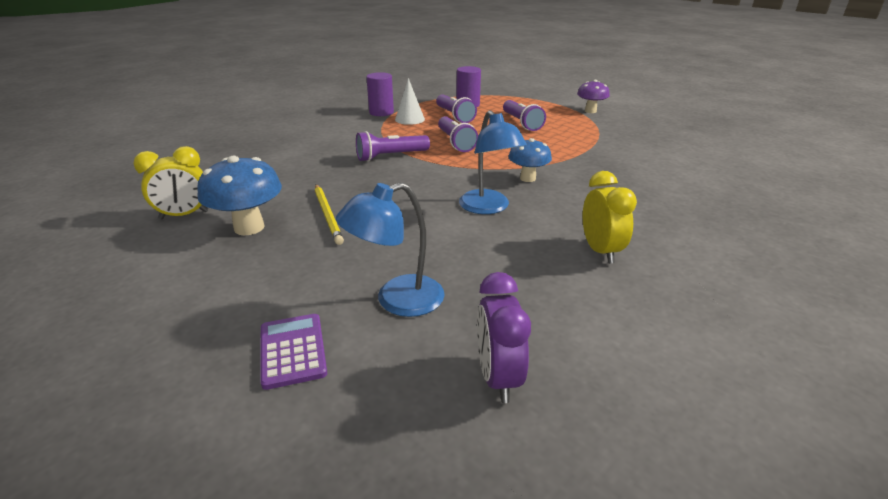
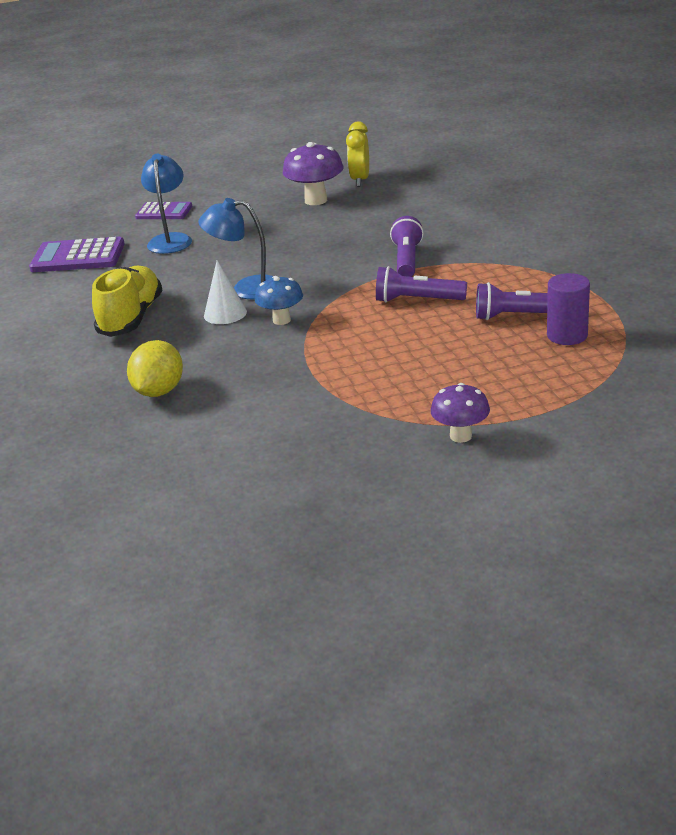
camera: 120 degrees right, 0 degrees up
blue mushroom [197,156,282,235] -> purple mushroom [282,142,343,205]
yellow pencil [315,184,344,245] -> none
purple cylinder [366,72,394,116] -> none
white cone [395,78,425,125] -> white cone moved to [204,260,247,324]
purple clock [477,272,531,403] -> purple calculator [29,237,125,272]
purple flashlight [503,100,546,131] -> none
yellow clock [583,171,637,264] -> yellow shoe [92,266,163,337]
none -> yellow lemon [127,340,183,397]

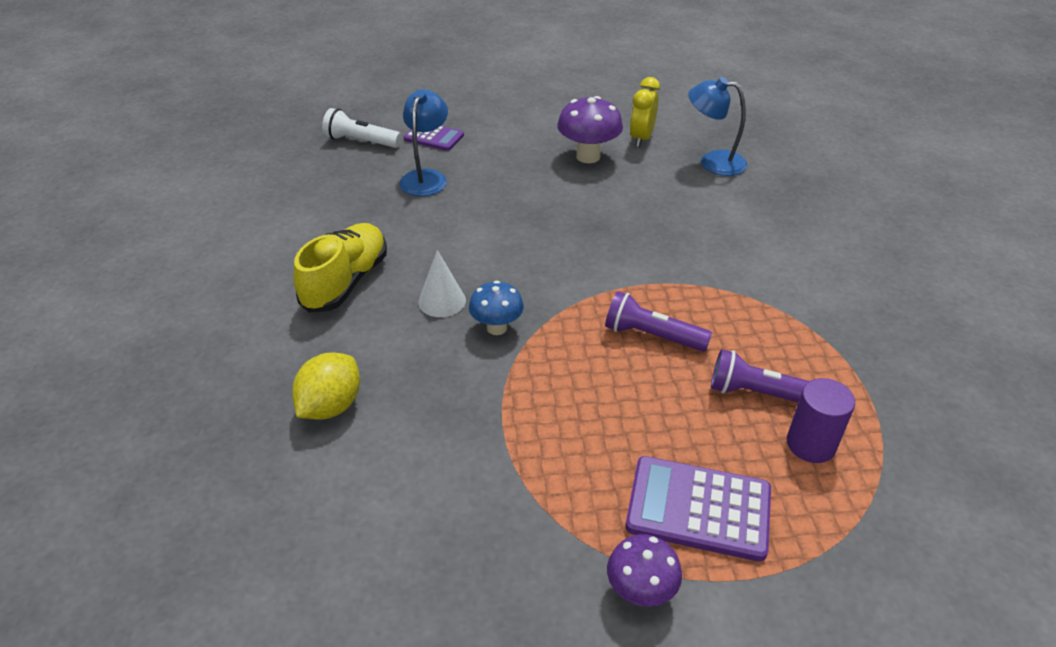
camera: 10 degrees right, 10 degrees up
purple calculator [29,237,125,272] -> purple calculator moved to [625,456,771,562]
blue lamp [198,198,273,299] -> blue lamp moved to [688,77,747,176]
purple flashlight [390,216,423,277] -> none
none -> white flashlight [322,108,402,148]

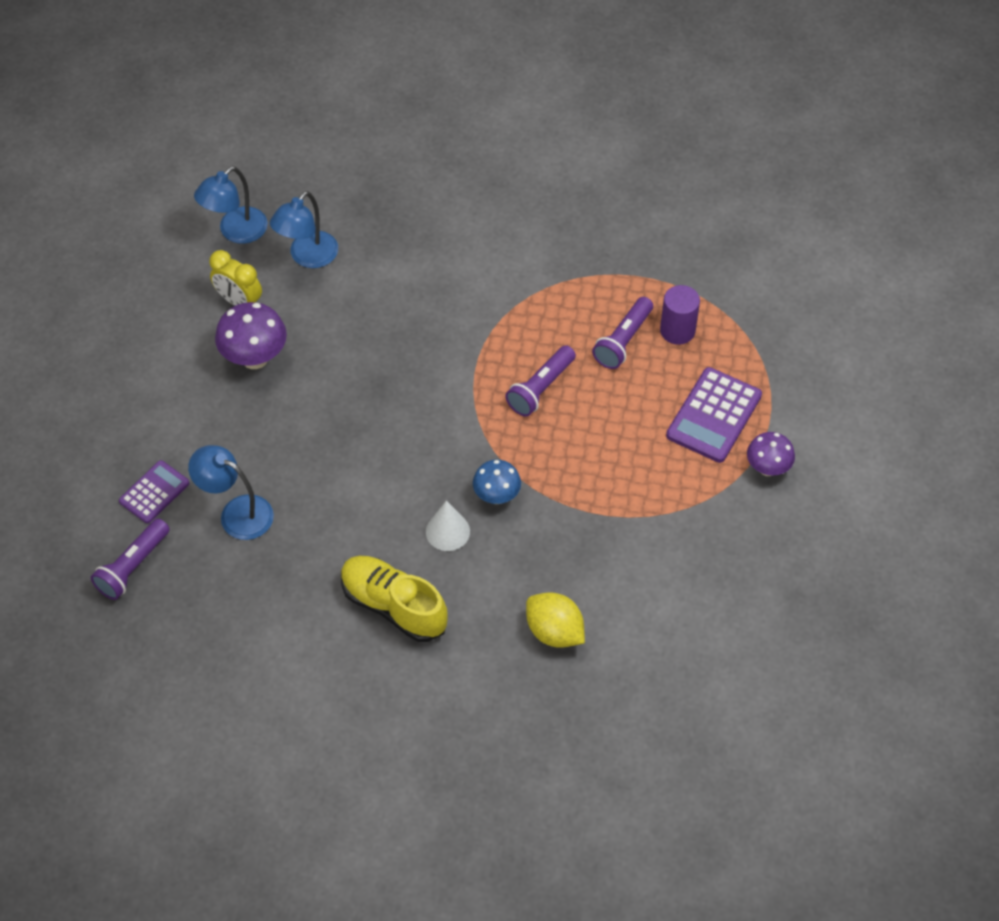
camera: 75 degrees left, 15 degrees up
white flashlight [322,108,402,148] -> purple flashlight [91,519,170,600]
none -> blue lamp [194,166,268,244]

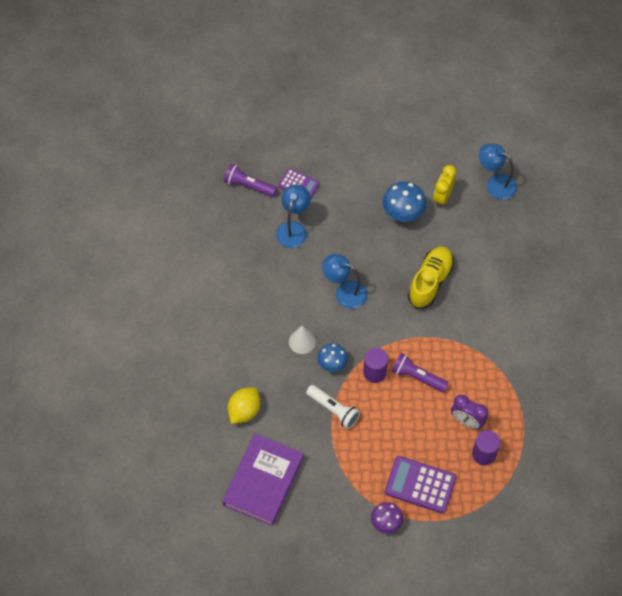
camera: 80 degrees right, 5 degrees up
purple mushroom [215,302,287,369] -> blue mushroom [383,181,426,222]
blue lamp [270,191,338,268] -> blue lamp moved to [322,254,367,309]
yellow shoe [341,556,448,642] -> yellow shoe moved to [408,246,454,309]
purple flashlight [592,297,653,369] -> purple clock [451,395,488,429]
none -> purple book [222,434,304,526]
none -> white flashlight [306,385,360,429]
none -> purple cylinder [363,348,388,383]

